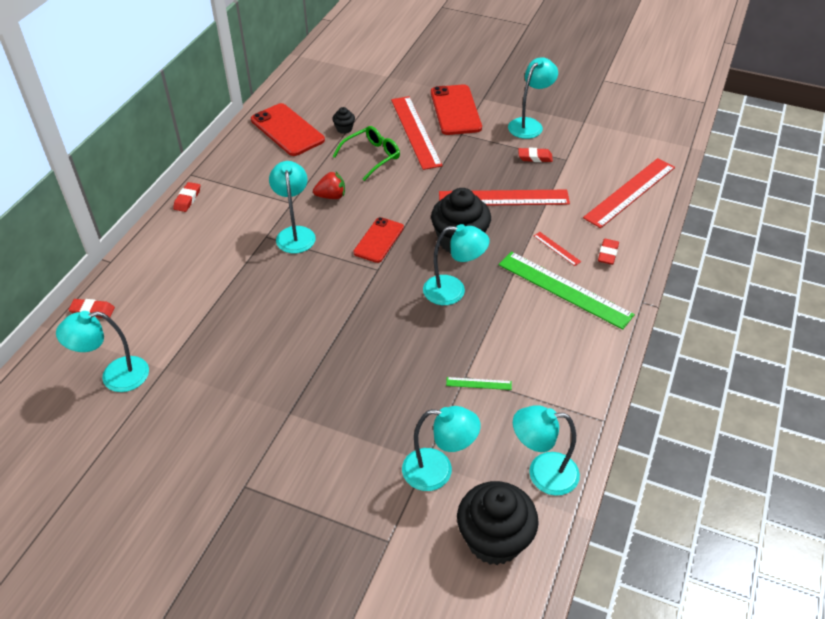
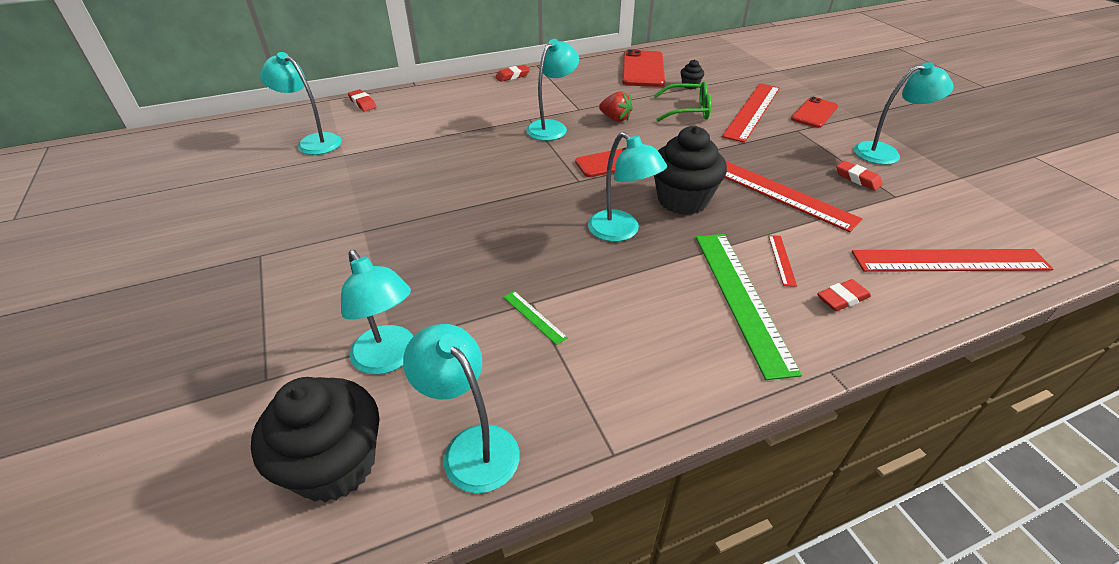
camera: 45 degrees right, 5 degrees down
red phone [431,84,482,135] -> red phone [791,97,838,128], size x0.65

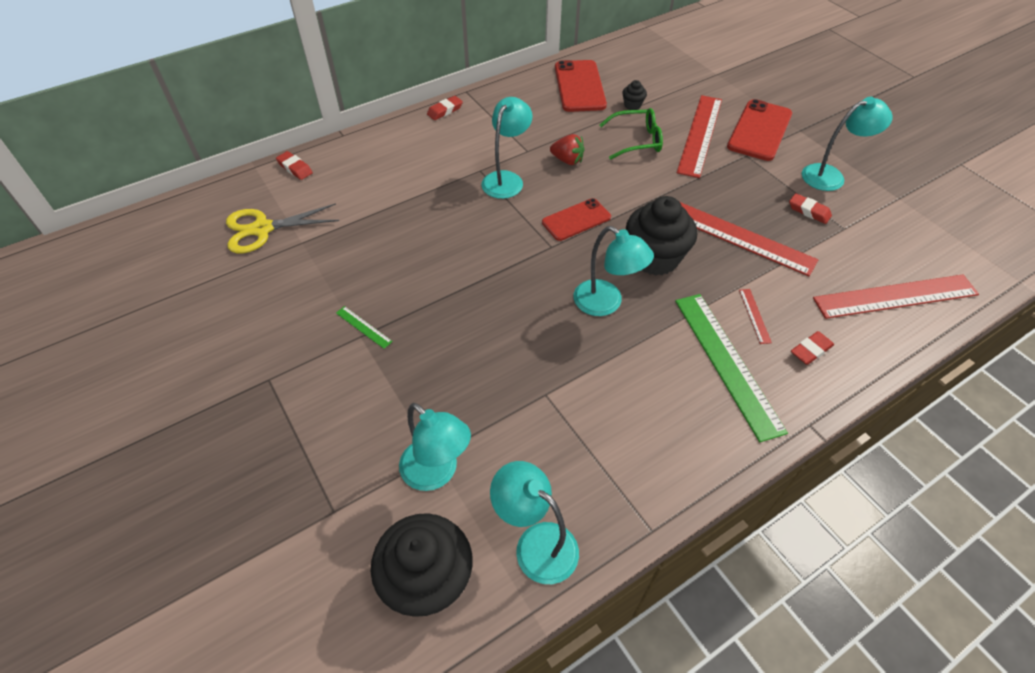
camera: 10 degrees left, 10 degrees up
turquoise lamp [259,52,342,155] -> yellow scissors [226,203,339,253]
green ruler [503,291,568,345] -> green ruler moved to [336,306,393,349]
red phone [791,97,838,128] -> red phone [727,99,792,161], size x1.53

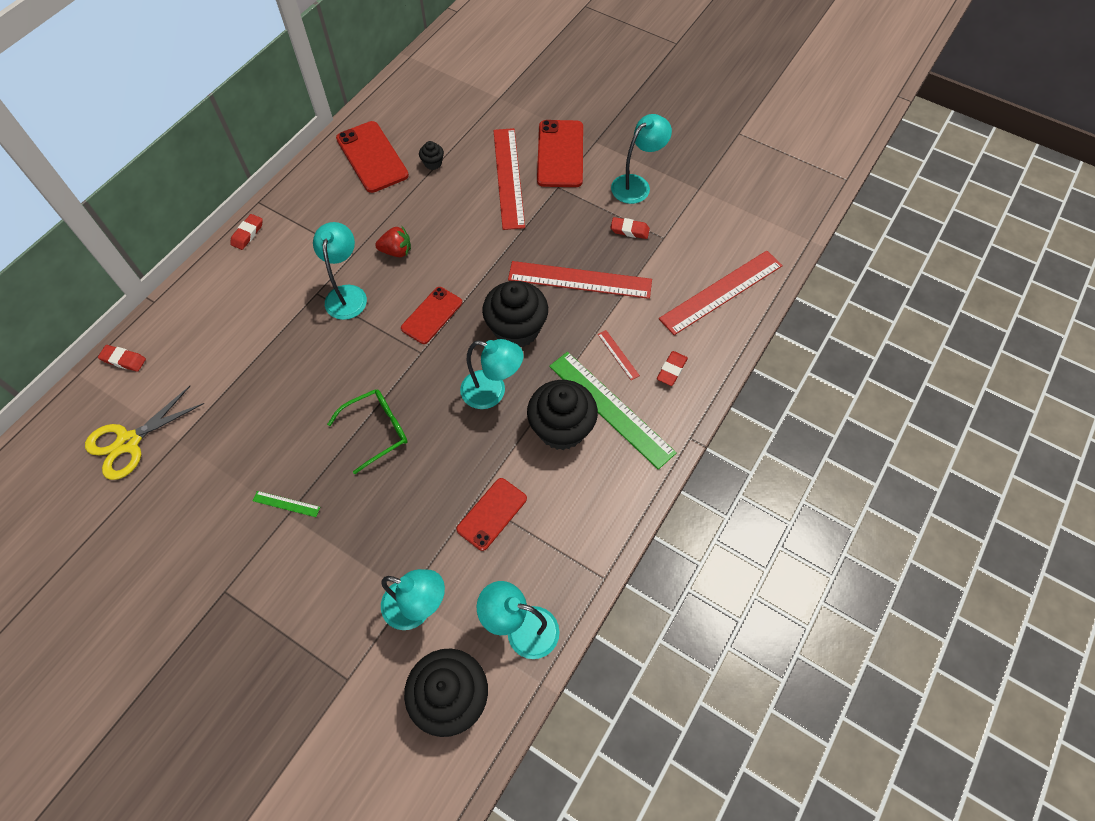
camera: 25 degrees left, 10 degrees up
green glasses [599,108,663,160] -> green glasses moved to [327,389,408,474]
none -> red phone [456,478,527,551]
none -> black cupcake [527,380,598,450]

